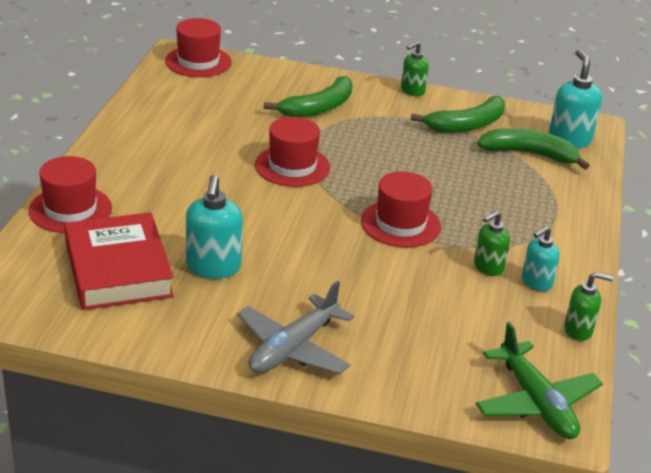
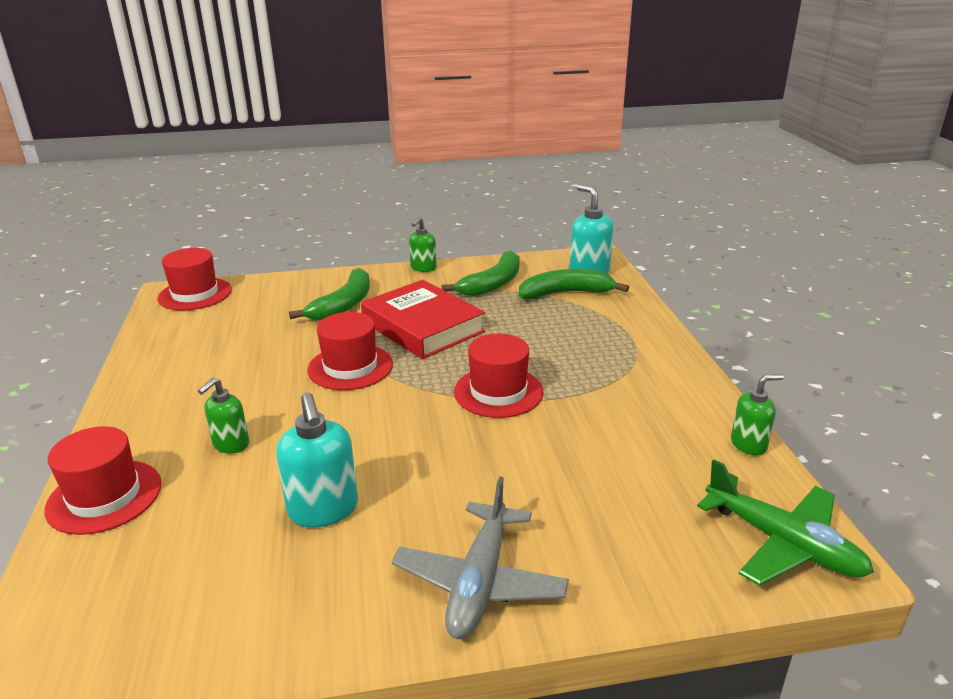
camera: 20 degrees left, 5 degrees down
red book [64,212,174,310] -> red book moved to [361,280,485,359]
green soap dispenser [474,211,510,276] -> green soap dispenser moved to [198,377,250,453]
turquoise soap dispenser [522,226,560,291] -> none

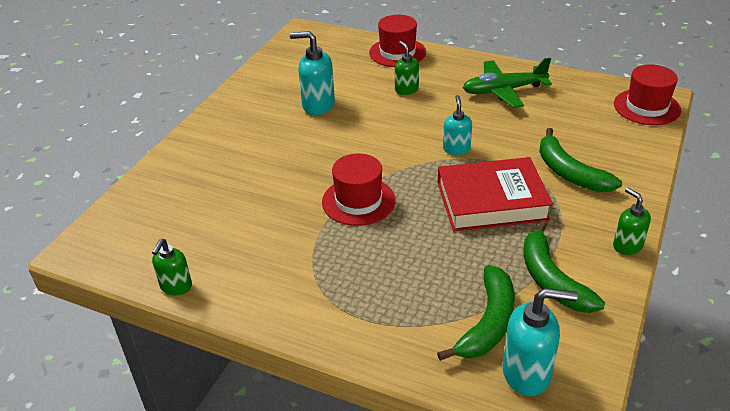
camera: 125 degrees right, 10 degrees up
red hat [307,312,393,390] -> turquoise soap dispenser [443,95,472,155]
grey plane [392,477,569,639] -> none
green plane [697,459,874,586] -> green plane moved to [463,58,552,108]

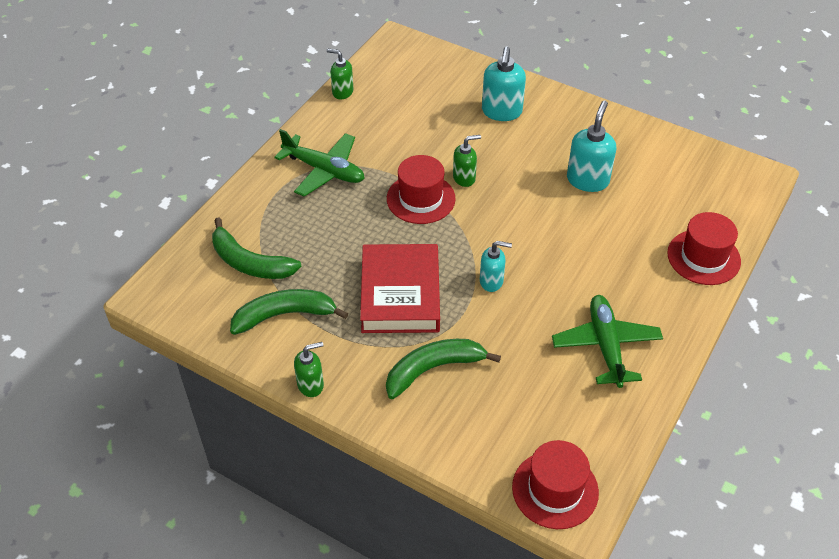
camera: 95 degrees right, 10 degrees up
green soap dispenser [395,41,419,95] -> green soap dispenser moved to [453,135,481,187]
turquoise soap dispenser [503,288,578,396] -> turquoise soap dispenser moved to [482,47,526,121]
none -> green plane [274,129,365,197]

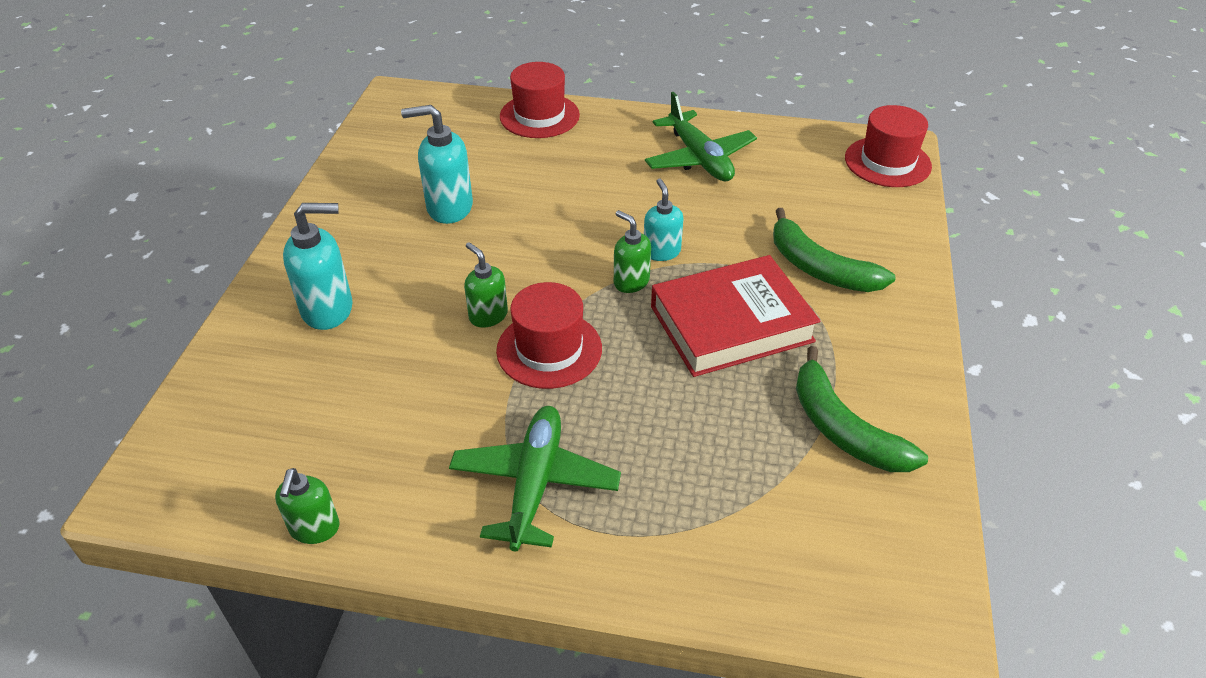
camera: 110 degrees left, 5 degrees down
green banana [212,217,302,279] -> none
green soap dispenser [294,342,324,397] -> green soap dispenser moved to [614,210,651,293]
green plane [552,295,663,388] -> green plane turned 90 degrees counterclockwise [645,92,757,182]

